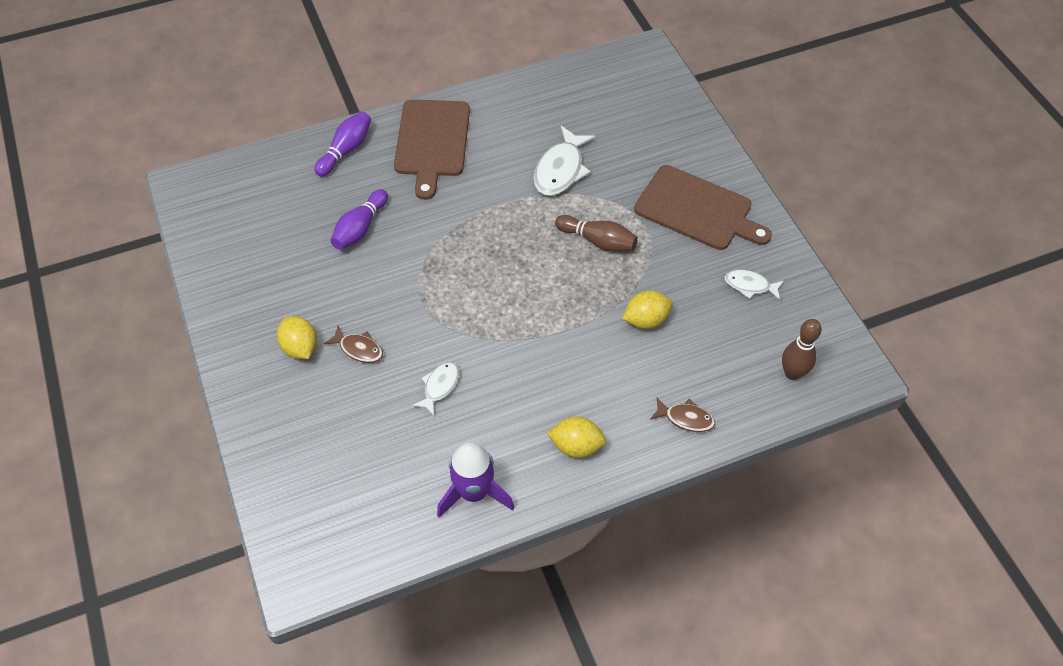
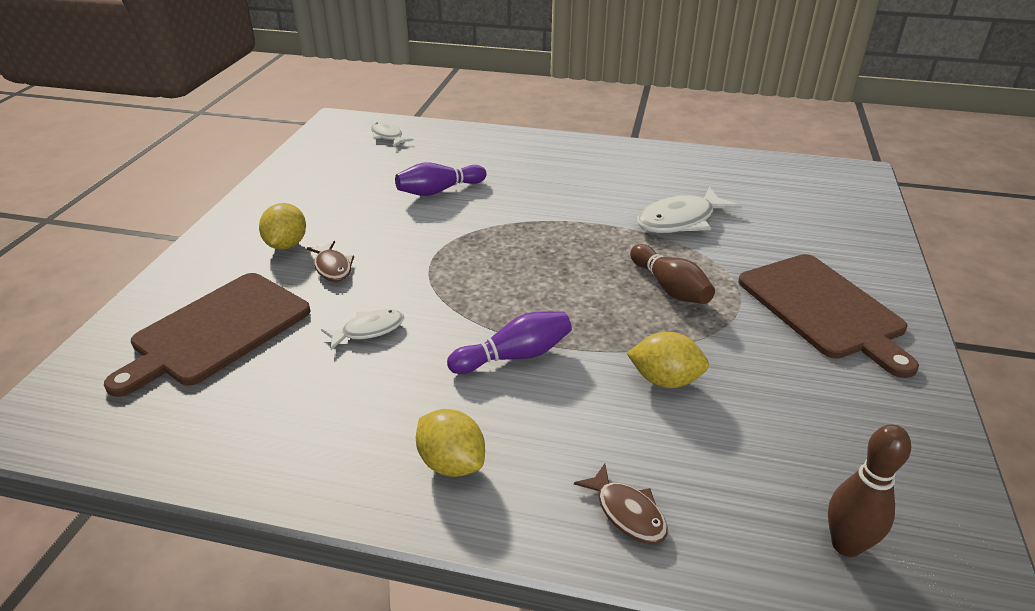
camera: 35 degrees right, 20 degrees down
purple bowling pin [314,111,371,176] -> purple bowling pin moved to [447,311,572,374]
brown cutting board [394,99,470,200] -> brown cutting board moved to [104,273,311,397]
purple rocket [437,442,514,518] -> none
white fish [725,270,784,300] -> white fish moved to [371,122,414,147]

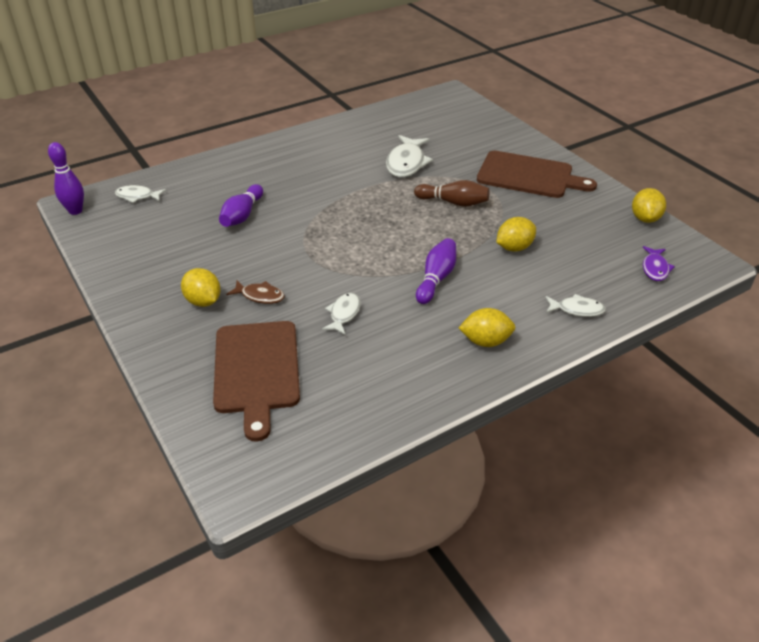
camera: 45 degrees left, 5 degrees up
brown fish [574,464,668,544] -> white fish [546,294,606,317]
brown bowling pin [828,424,911,557] -> purple fish [643,246,675,281]
none -> purple bowling pin [48,142,84,215]
none -> yellow lemon [632,188,666,223]

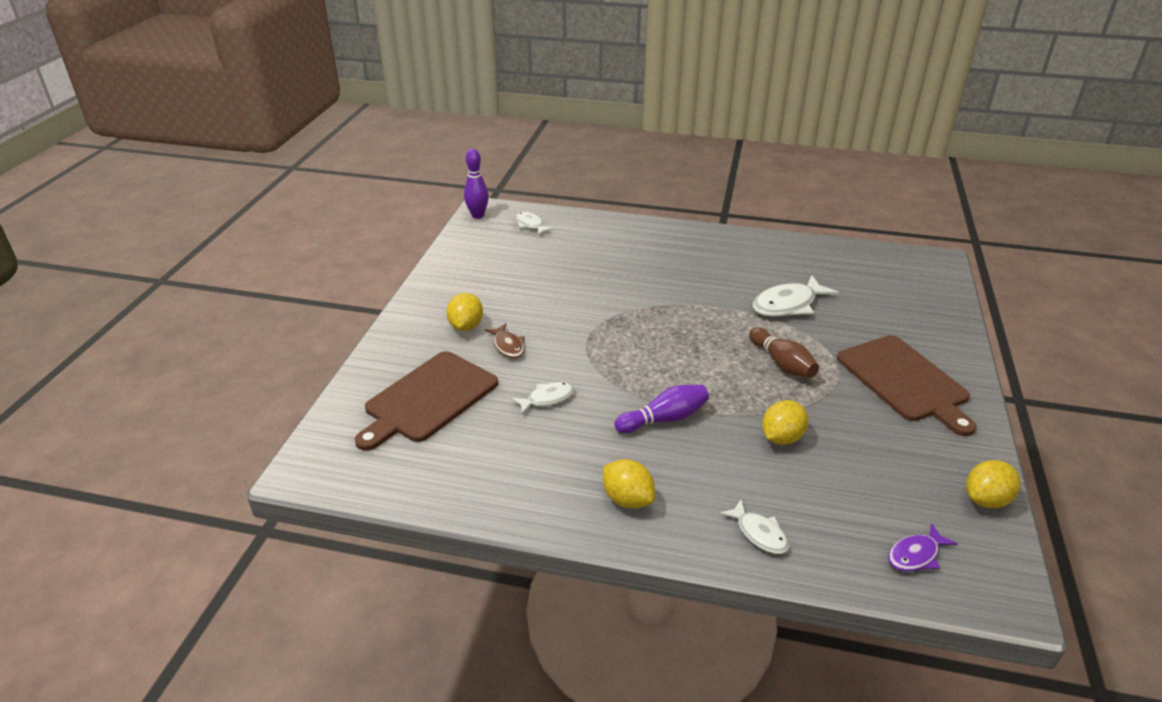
camera: 45 degrees right, 5 degrees down
purple bowling pin [219,184,263,227] -> none
yellow lemon [496,217,536,252] -> yellow lemon turned 60 degrees counterclockwise [762,400,808,445]

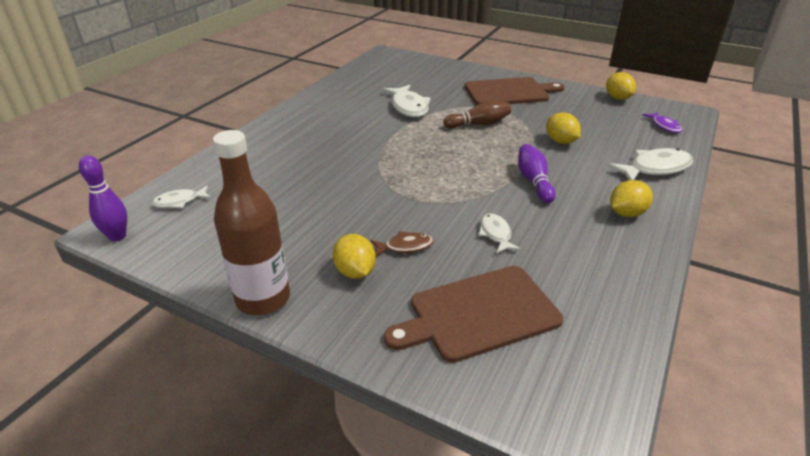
camera: 75 degrees left, 0 degrees up
brown cutting board [355,351,498,451] -> brown cutting board turned 105 degrees clockwise [384,266,563,363]
yellow lemon [446,293,483,331] -> yellow lemon turned 45 degrees clockwise [333,234,376,279]
white fish [719,500,789,554] -> white fish [607,148,693,180], size x1.71
none -> brown bottle [213,130,290,316]

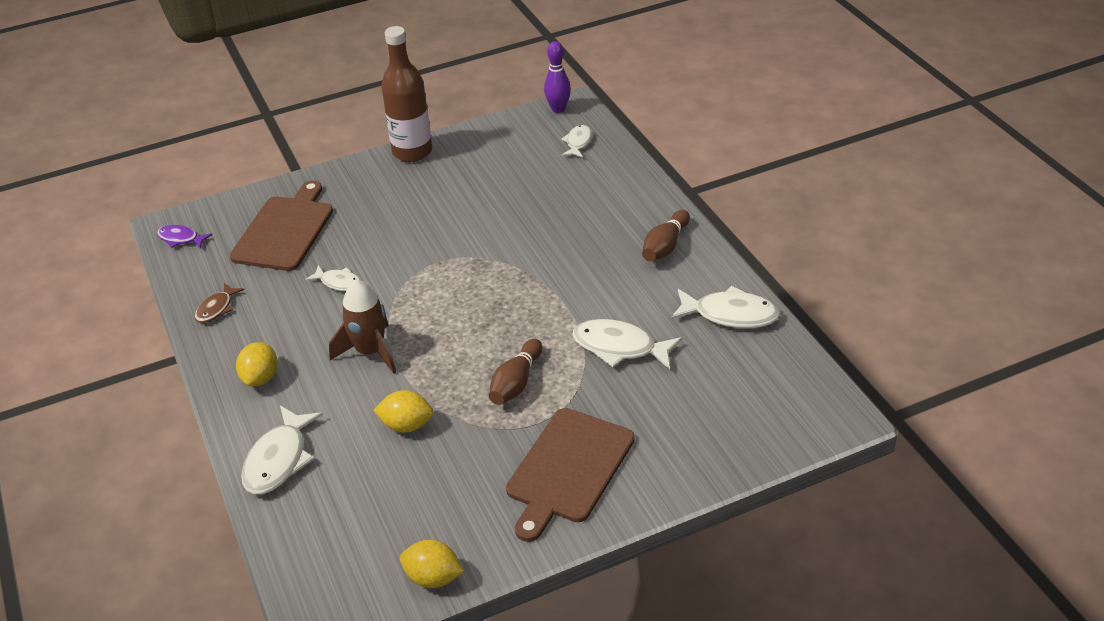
camera: 130 degrees right, 5 degrees up
yellow lemon [333,234,376,279] -> none
brown fish [370,231,433,256] -> brown fish moved to [195,283,244,323]
purple bowling pin [518,144,556,203] -> brown rocket [329,279,396,374]
purple fish [642,112,682,133] -> purple fish moved to [157,225,212,248]
none -> brown bowling pin [642,210,690,262]
none -> white fish [671,286,780,328]

